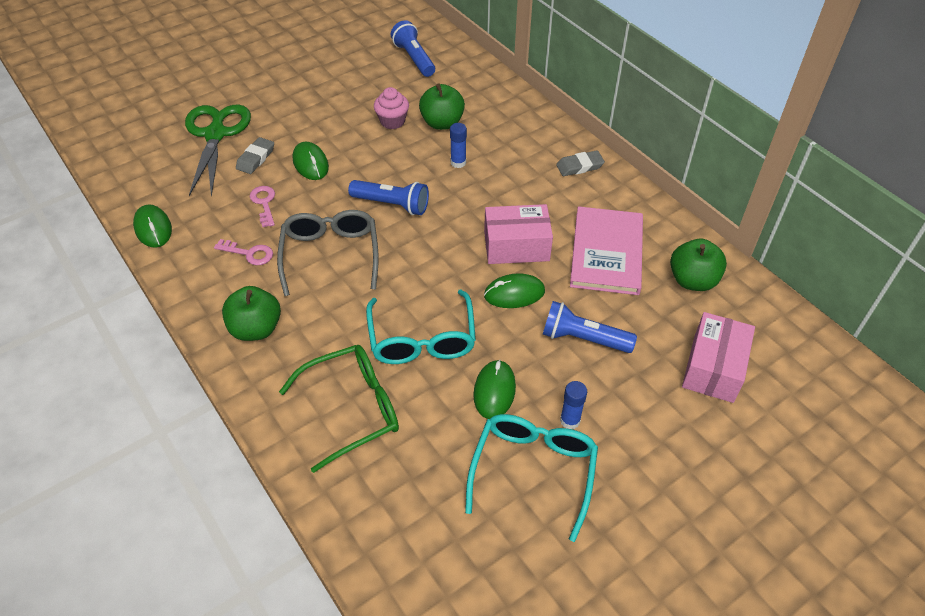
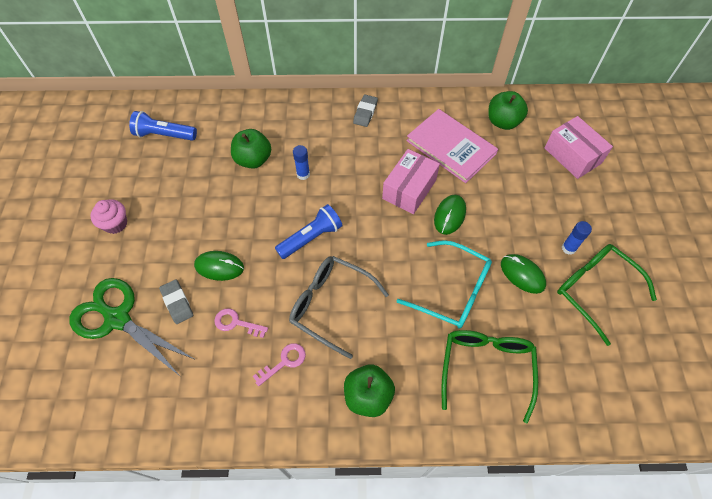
camera: 55 degrees left, 10 degrees up
green mouse [133,204,172,248] -> none
pink cupcake [374,87,409,129] -> pink cupcake moved to [90,199,127,234]
turquoise glasses [465,414,598,542] -> green glasses [557,244,657,346]
blue flashlight [543,301,637,353] -> none

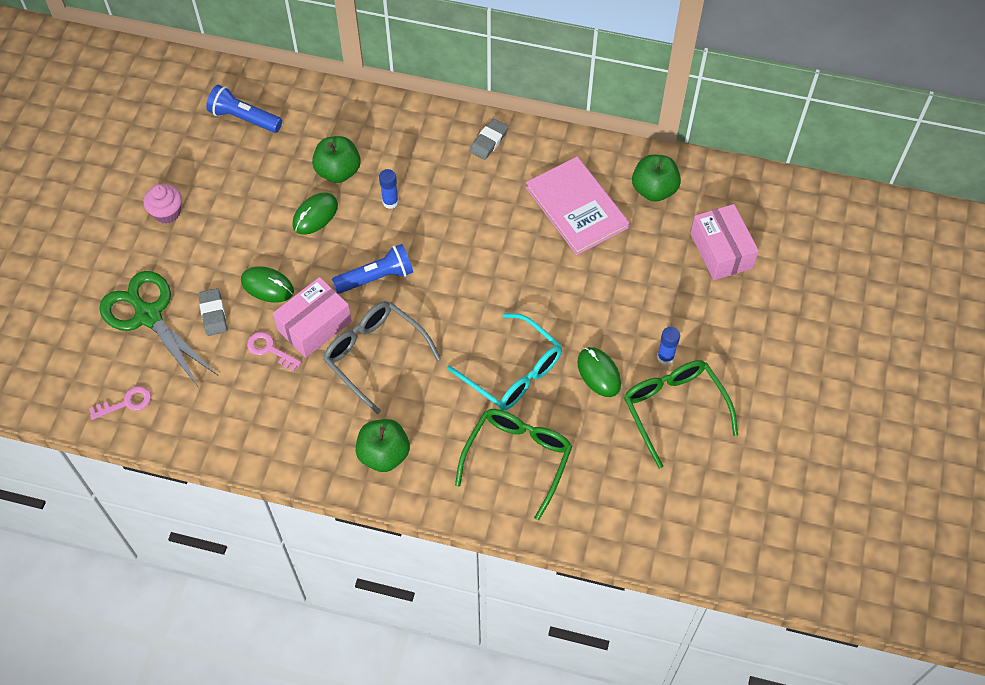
camera: 15 degrees right, 0 degrees up
pink key [253,343,306,386] -> pink key moved to [89,386,151,420]
pink box [382,149,440,214] -> pink box moved to [273,277,352,358]
green mouse [434,195,466,235] -> green mouse moved to [292,192,338,235]

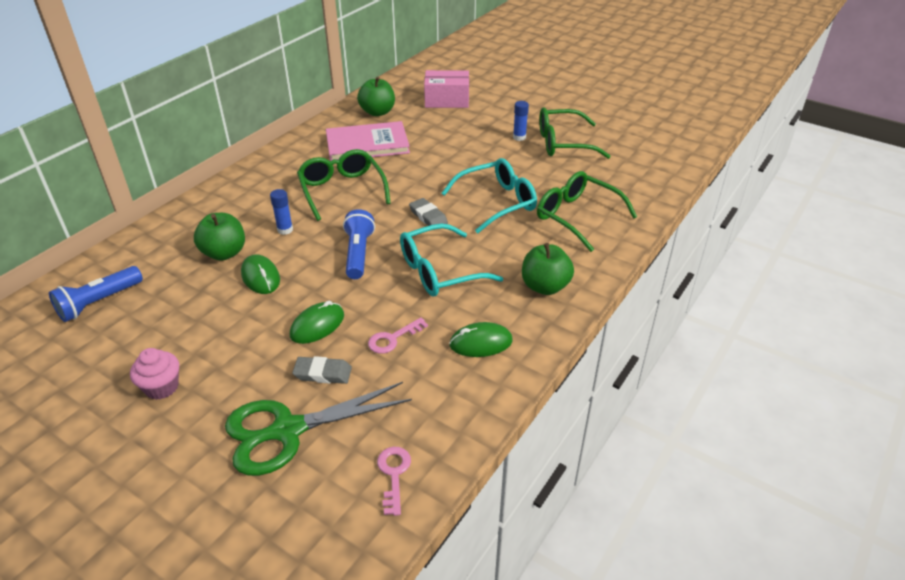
camera: 70 degrees left, 20 degrees down
pink box [273,277,352,358] -> none
grey glasses [323,301,441,414] -> turquoise glasses [400,223,503,296]
grey eraser [470,118,509,160] -> grey eraser moved to [409,198,448,230]
green mouse [577,347,621,397] -> green mouse moved to [449,322,513,357]
none -> green glasses [297,149,391,221]

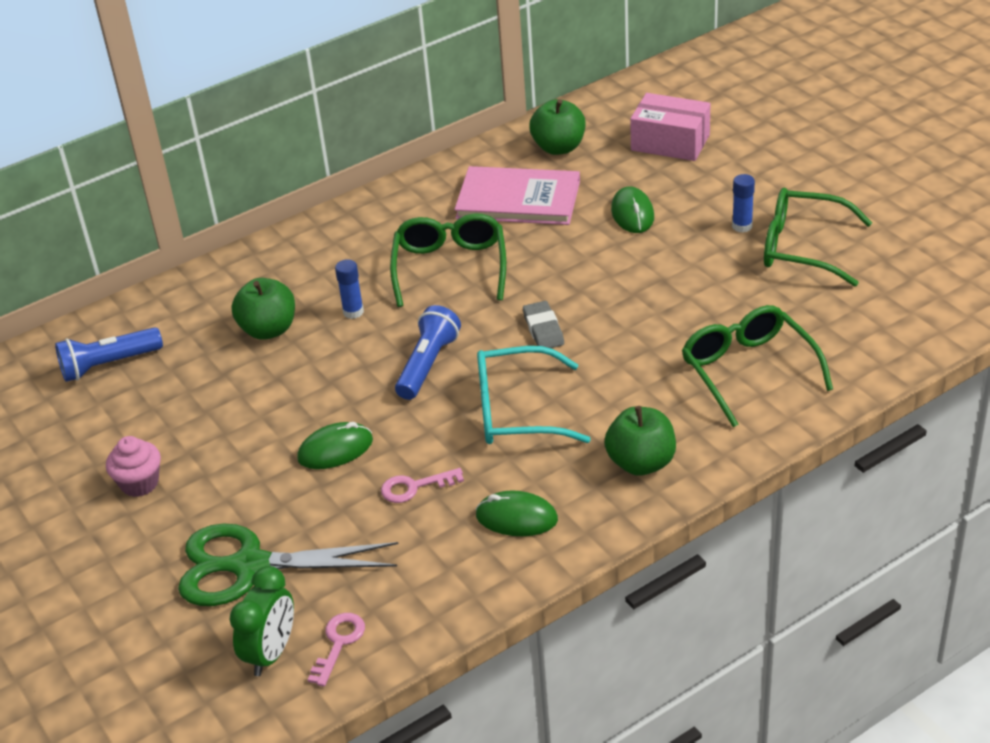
camera: 25 degrees right, 0 degrees up
green mouse [241,254,280,294] -> green mouse moved to [611,186,654,233]
grey eraser [292,356,352,384] -> none
turquoise glasses [442,158,537,233] -> none
none -> green clock [229,566,294,676]

